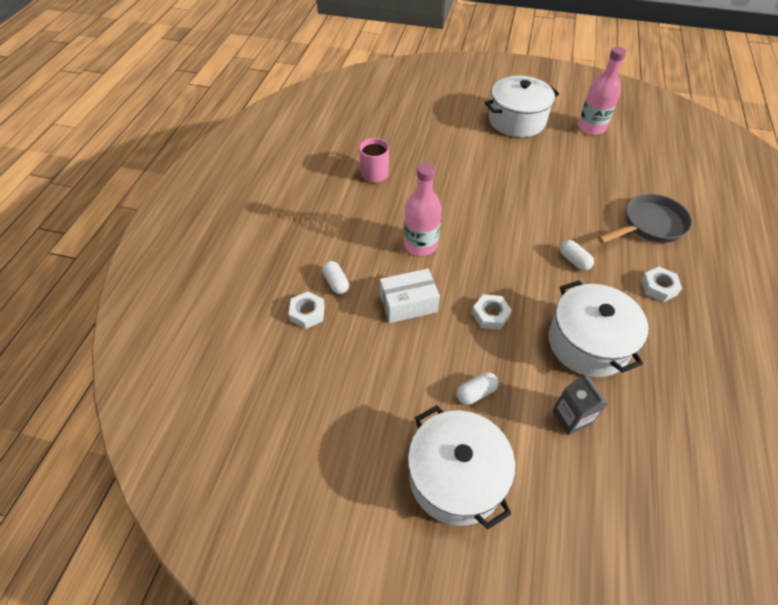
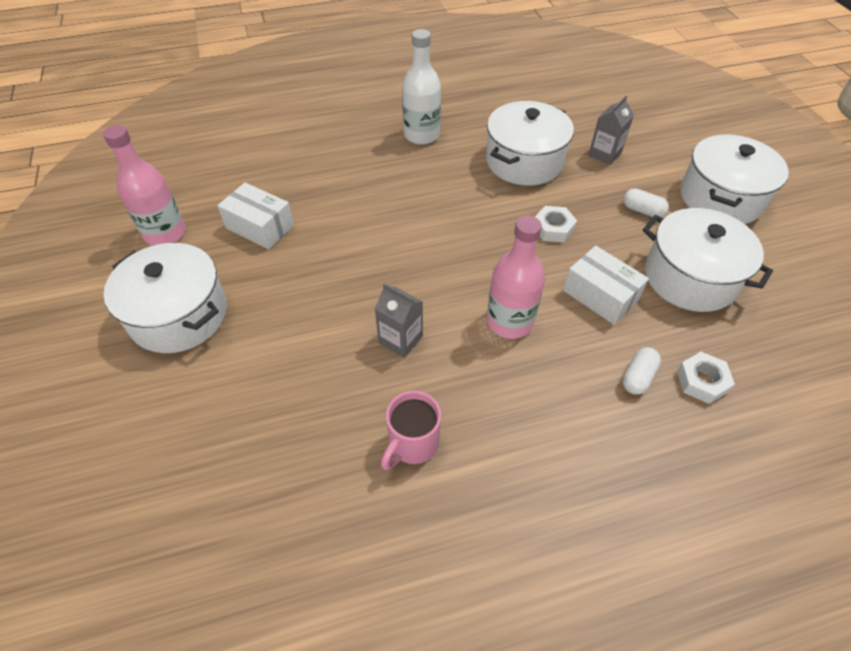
camera: 120 degrees left, 0 degrees up
white capsule [560,240,594,271] -> none
grey pan [598,194,692,243] -> none
white nut [641,267,682,302] -> white bottle [402,29,441,145]
none -> white box [217,182,294,249]
none -> grey carton [375,283,423,358]
none -> white pot [643,208,773,312]

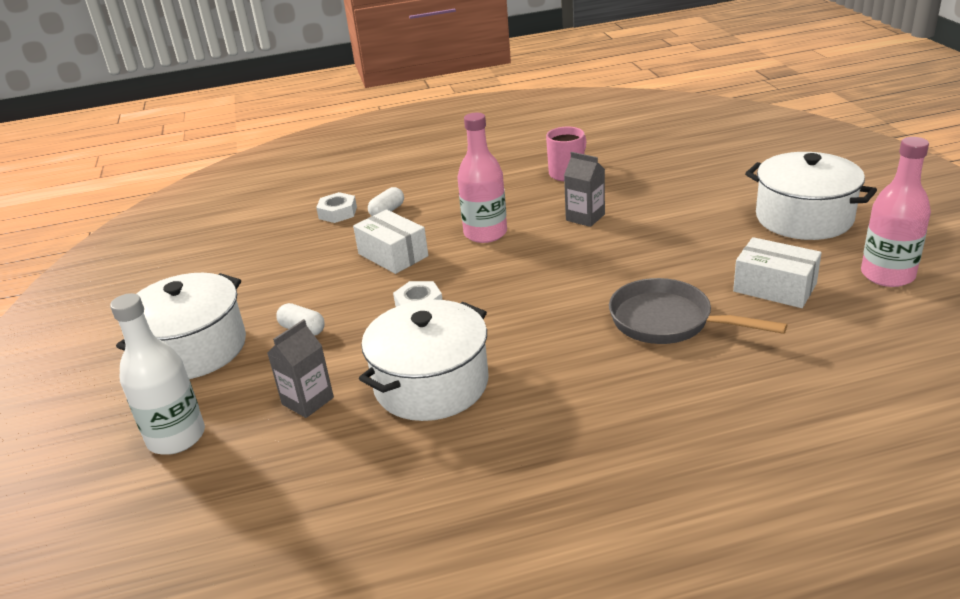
camera: 175 degrees left, 20 degrees down
white bottle [402,29,441,145] -> white bottle moved to [110,293,205,454]
white pot [643,208,773,312] -> none
none -> grey pan [609,278,787,344]

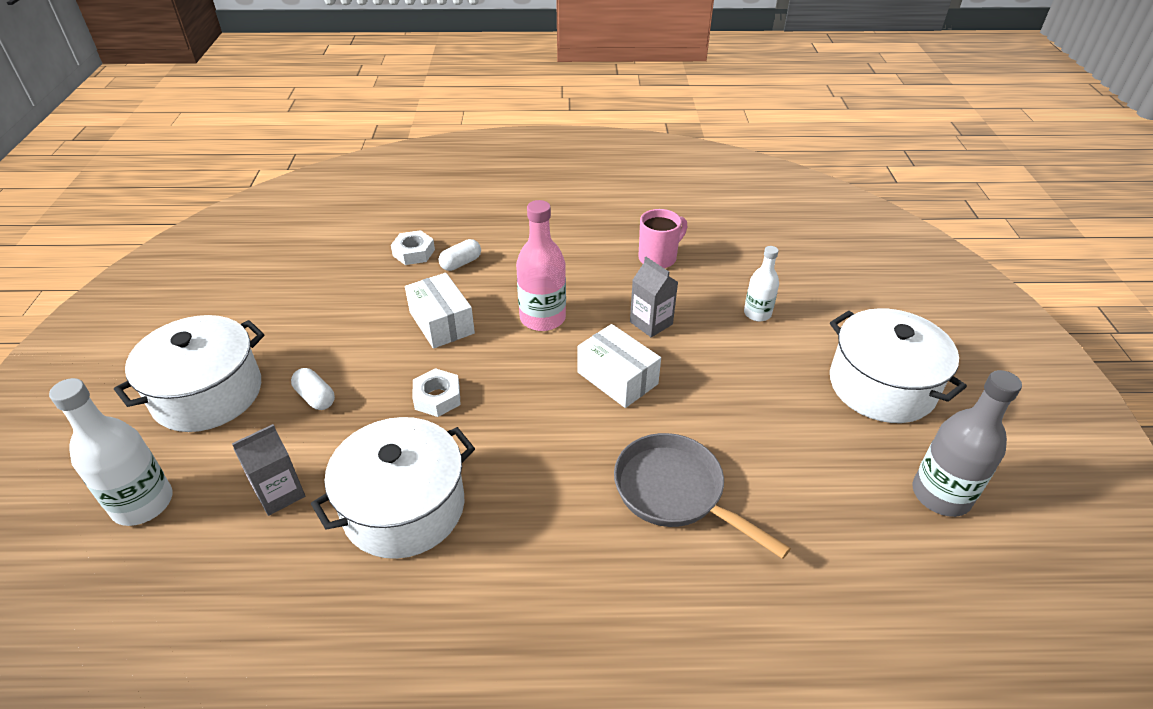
camera: 10 degrees right, 10 degrees up
white box [733,237,822,308] -> white box moved to [577,324,661,408]
pink bottle [861,137,931,287] -> grey bottle [913,370,1022,517]
none -> white bottle [744,246,779,322]

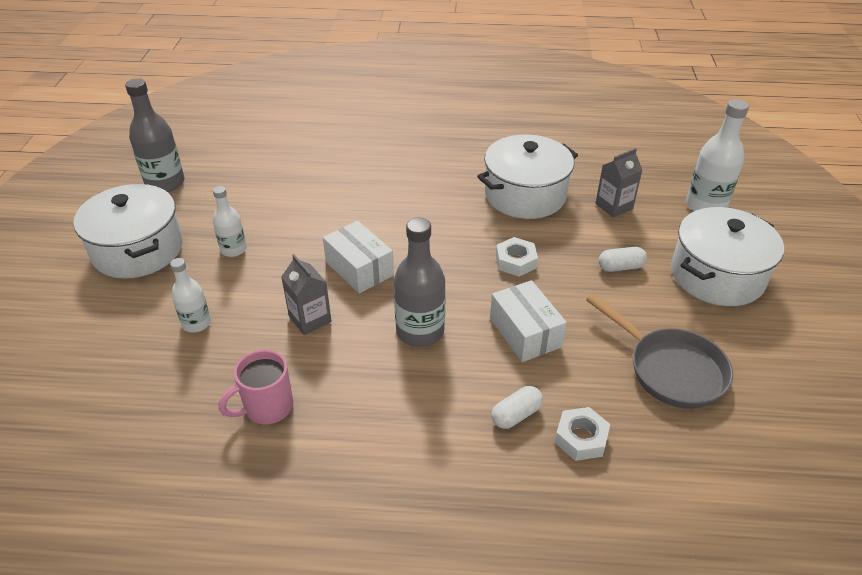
camera: 175 degrees left, 0 degrees up
white capsule [291,368,335,410] -> white capsule turned 60 degrees counterclockwise [599,247,647,272]
pink bottle [516,200,566,331] -> grey bottle [394,218,446,347]
grey pan [614,433,791,559] -> grey pan moved to [586,294,733,409]
none -> white bottle [213,186,247,257]

